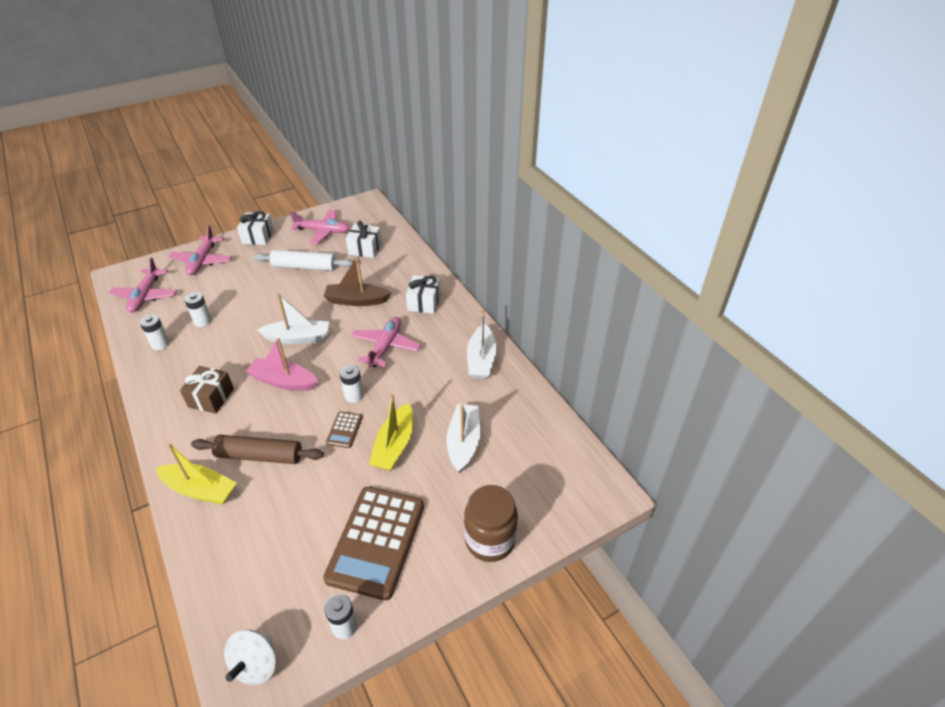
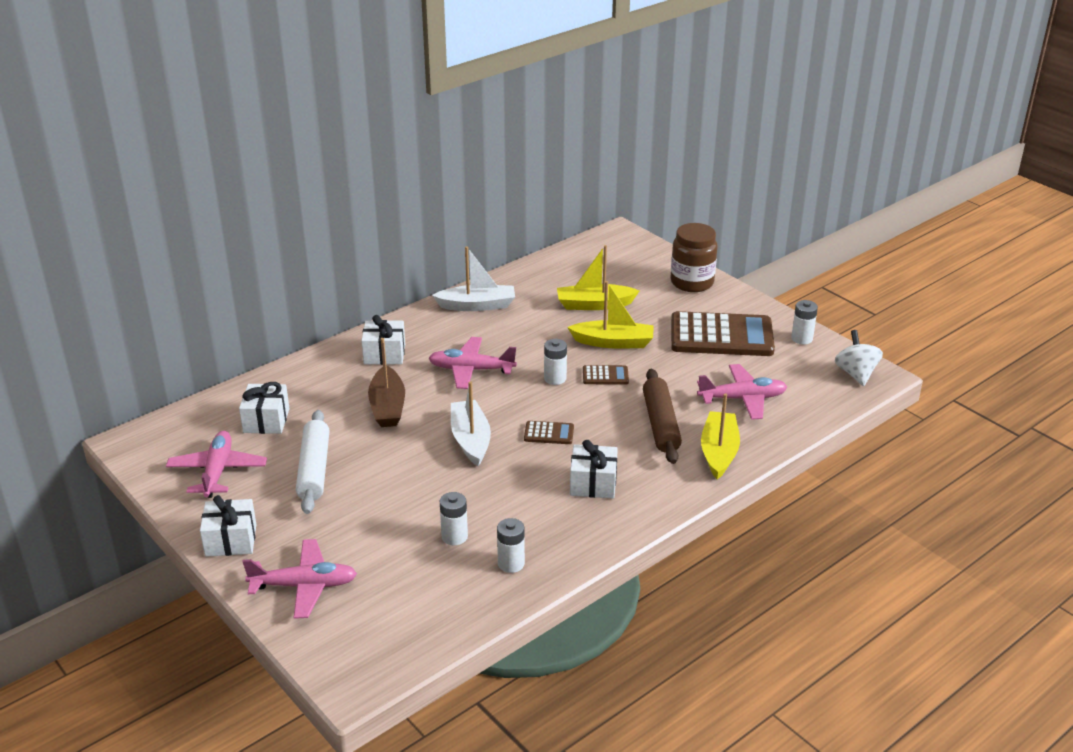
camera: 100 degrees left, 10 degrees down
pink plane [109,257,177,312] -> pink plane moved to [697,364,787,420]
brown gift [180,366,234,414] -> white gift [570,440,618,499]
white spinning top [224,629,276,685] -> white spinning top turned 105 degrees counterclockwise [835,330,883,386]
pink boat [245,338,319,391] -> brown calculator [524,421,574,444]
white boat [447,404,480,473] -> yellow boat [557,245,639,310]

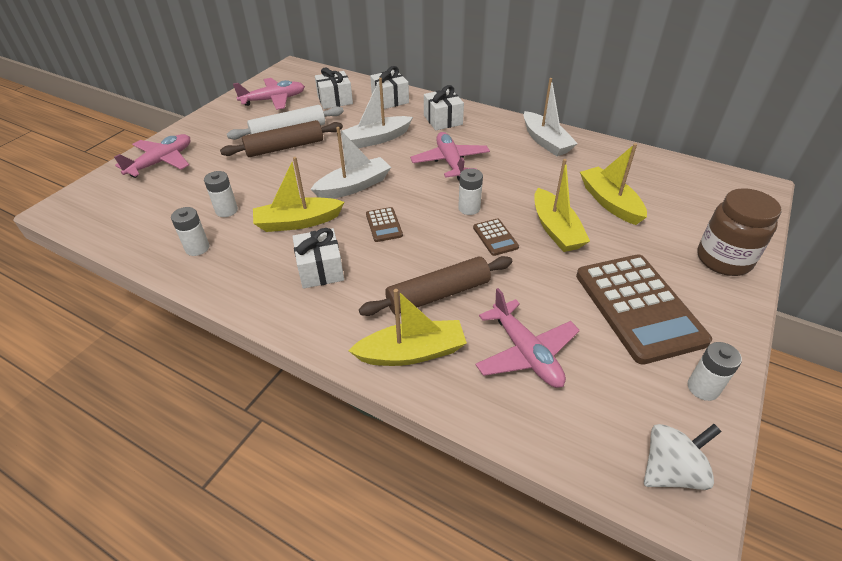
camera: 70 degrees right, 10 degrees up
white gift [200,495,257,557] -> white gift moved to [370,66,409,109]
pink plane [242,539,357,619] -> pink plane turned 120 degrees counterclockwise [114,134,190,178]
brown boat [368,338,405,427] -> white boat [342,78,413,148]
none -> brown rolling pin [220,120,343,157]
none -> yellow boat [253,157,345,232]

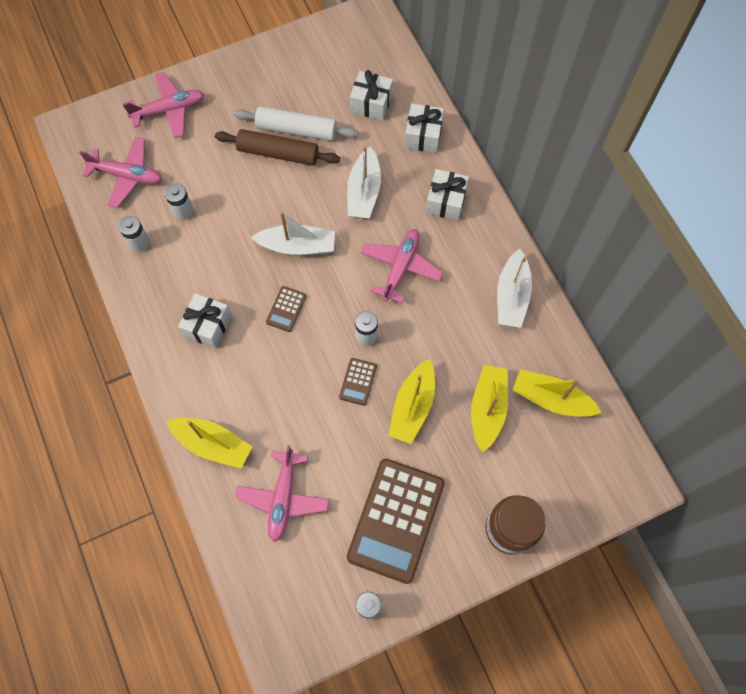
camera: 35 degrees right, 25 degrees up
pink plane [233,78,305,110] -> pink plane moved to [79,137,162,208]
yellow boat [253,157,345,232] -> yellow boat moved to [513,369,602,416]
white boat [342,78,413,148] -> white boat turned 90 degrees counterclockwise [347,146,381,219]
brown rolling pin [359,256,512,316] -> none
white spinning top [644,424,722,490] -> none

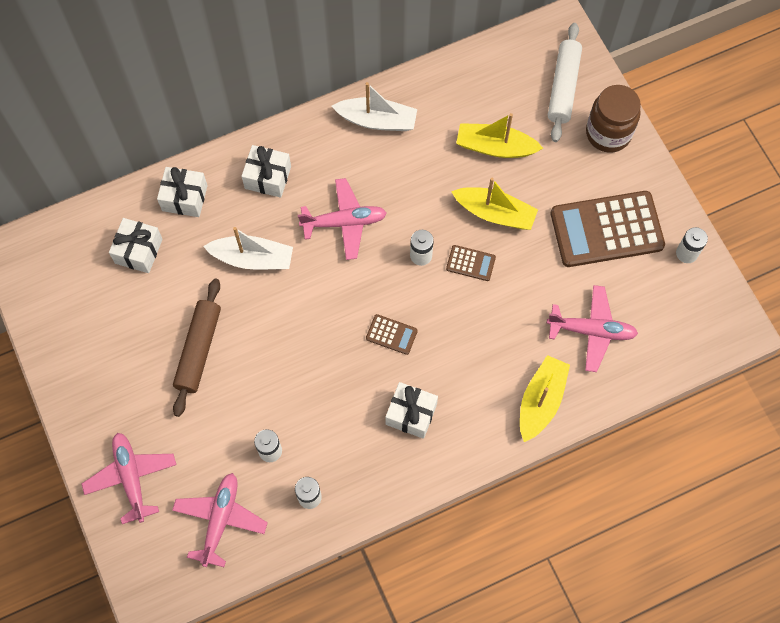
camera: 90 degrees left, 0 degrees up
white rolling pin [234,106,359,141] -> white rolling pin moved to [548,23,582,142]
white boat [251,211,335,255] -> none
brown calculator [347,459,444,584] -> brown calculator turned 150 degrees clockwise [550,191,665,267]
pink plane [361,229,443,303] -> pink plane turned 150 degrees clockwise [298,178,387,260]
yellow boat [513,369,602,416] -> none

